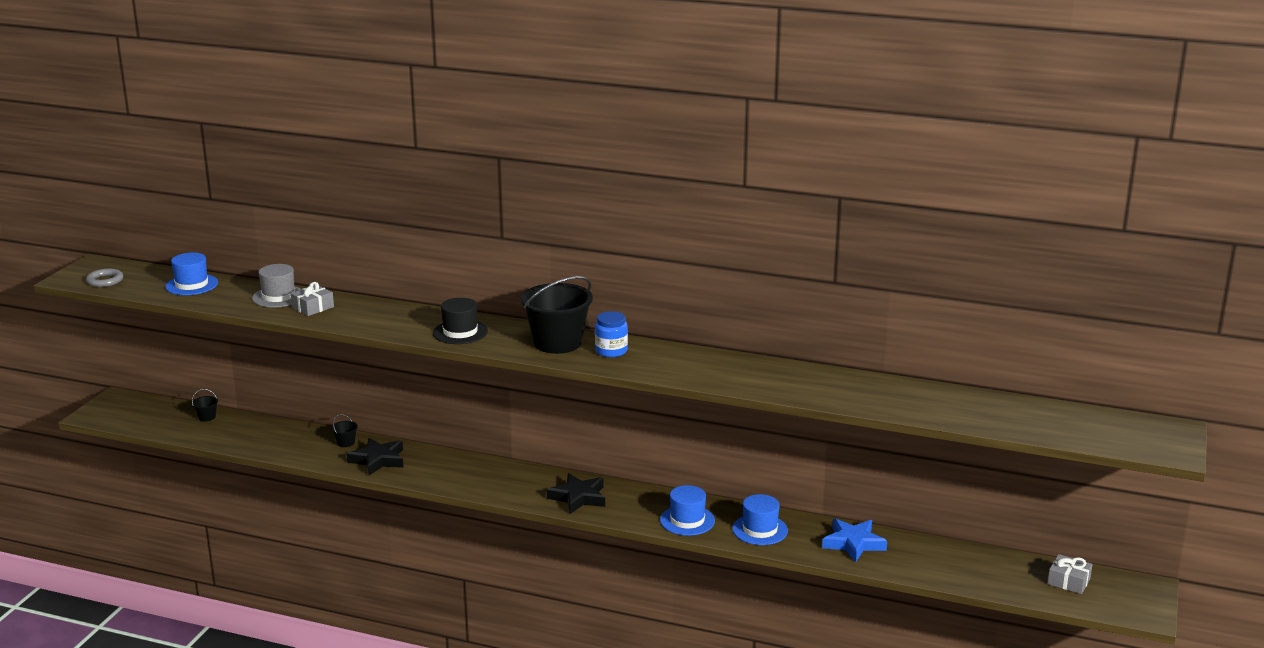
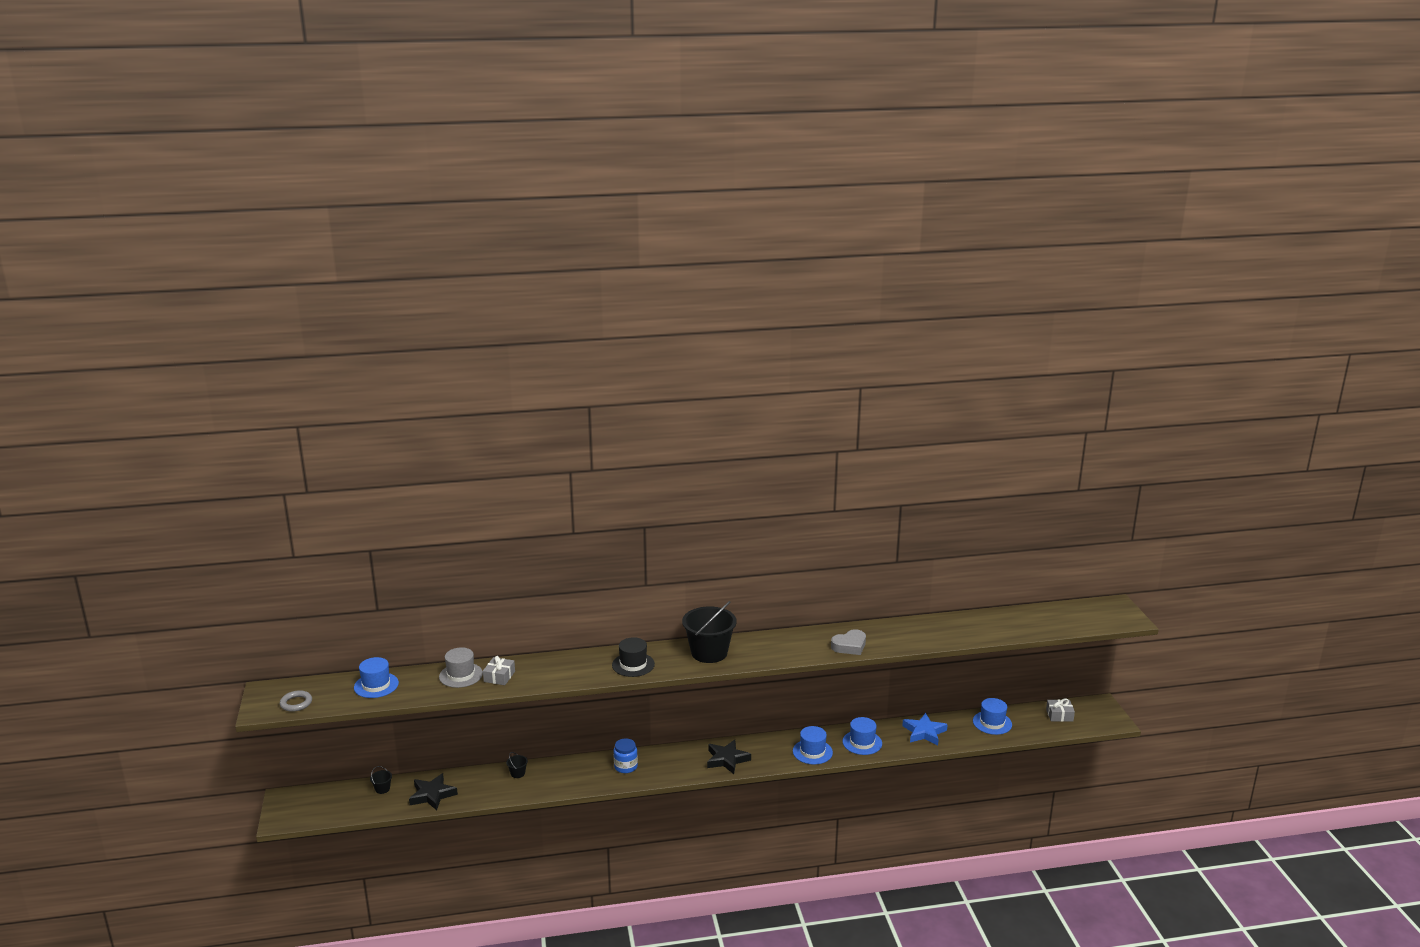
camera: 30 degrees left, 0 degrees up
black star [347,438,404,475] -> black star moved to [409,773,458,811]
blue jar [595,311,628,357] -> blue jar moved to [613,738,638,773]
none -> grey heart [831,629,866,655]
none -> blue hat [973,698,1012,735]

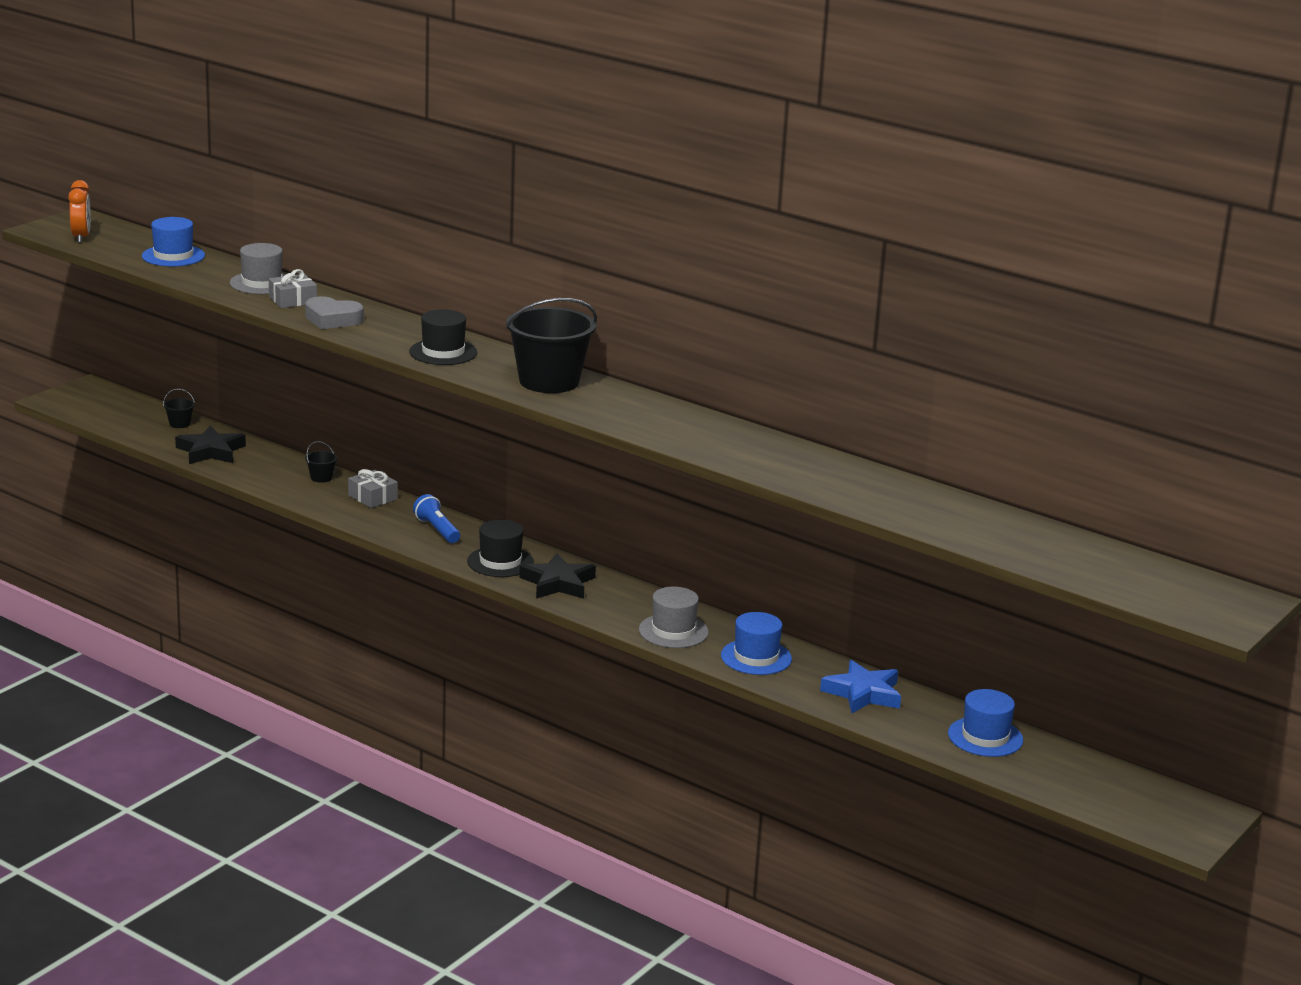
camera: 45 degrees right, 0 degrees up
grey ring [280,690,312,712] -> orange clock [68,180,91,243]
blue jar [613,738,638,773] -> blue flashlight [413,494,460,543]
blue hat [793,726,833,765] -> grey hat [639,587,709,648]
grey heart [831,629,866,655] -> grey heart moved to [305,296,364,329]
grey gift [1046,698,1075,722] -> grey gift moved to [348,469,398,508]
none -> black hat [467,520,534,577]

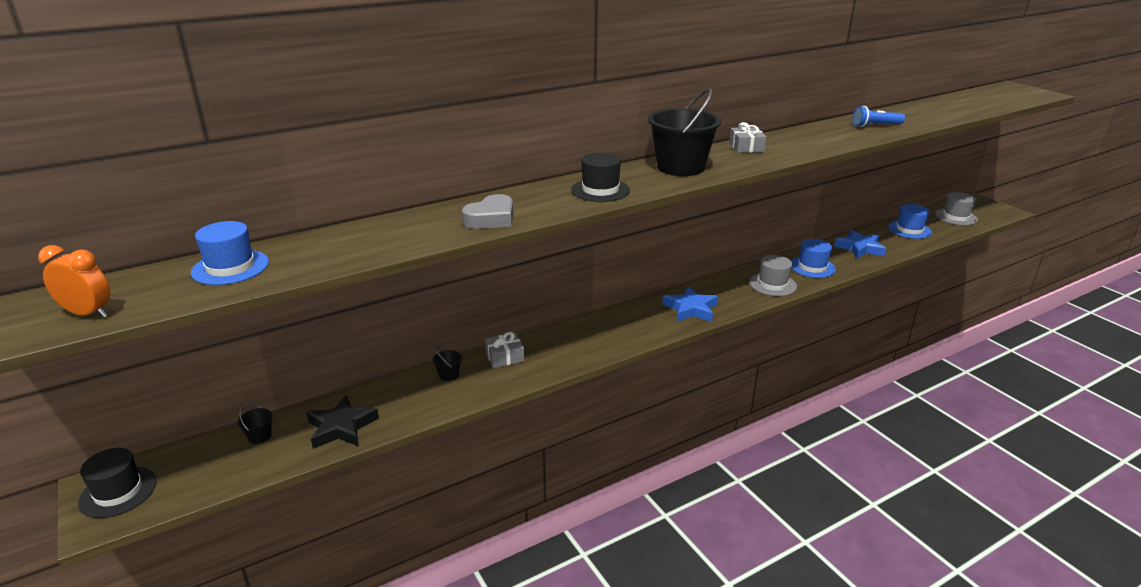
camera: 65 degrees left, 5 degrees up
grey hat [230,243,286,294] -> grey hat moved to [935,192,978,225]
grey gift [269,269,317,308] -> grey gift moved to [729,122,766,153]
blue flashlight [413,494,460,543] -> blue flashlight moved to [852,106,905,127]
black hat [467,520,534,577] -> black hat moved to [78,448,157,518]
black star [519,553,596,599] -> blue star [662,286,718,322]

